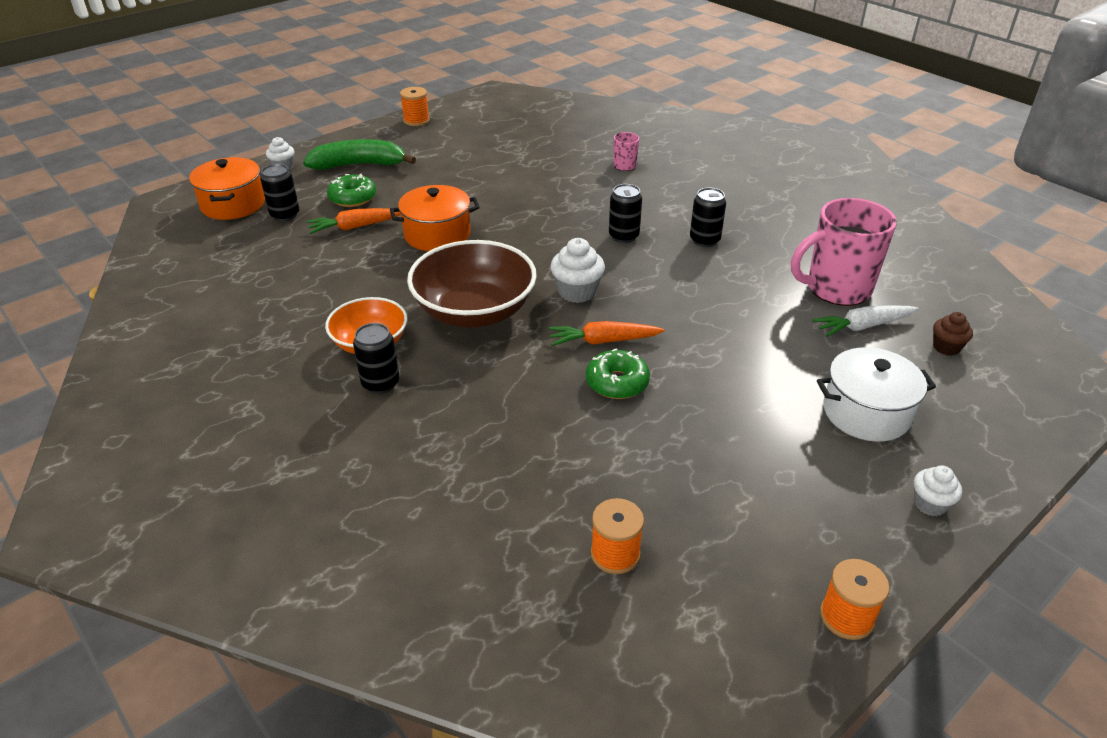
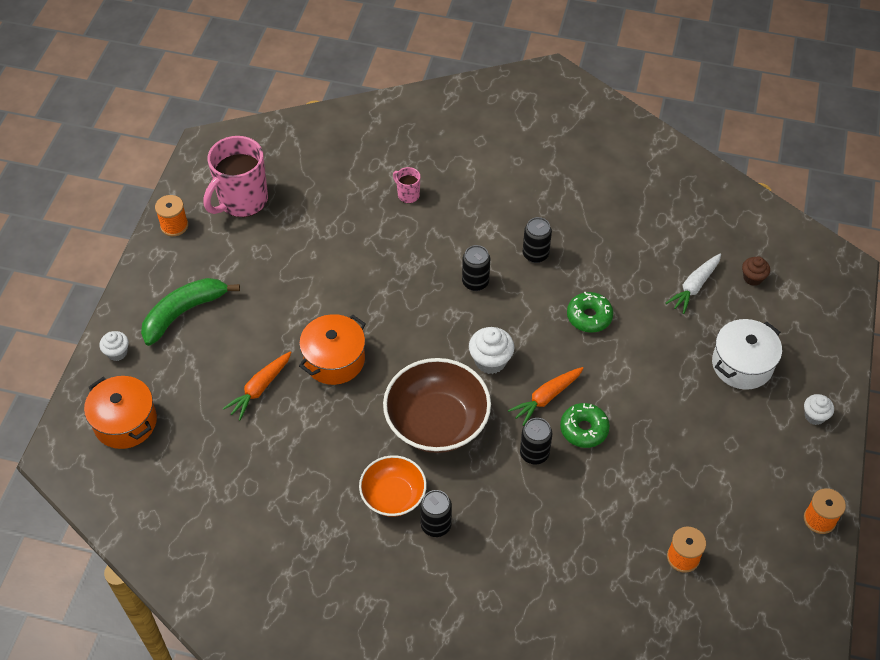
camera: 35 degrees left, 15 degrees up
black can [260,164,299,221] -> black can moved to [520,418,552,465]
green donut [327,173,376,207] -> green donut moved to [567,292,613,333]
pink mug [791,198,897,306] -> pink mug moved to [204,136,268,217]

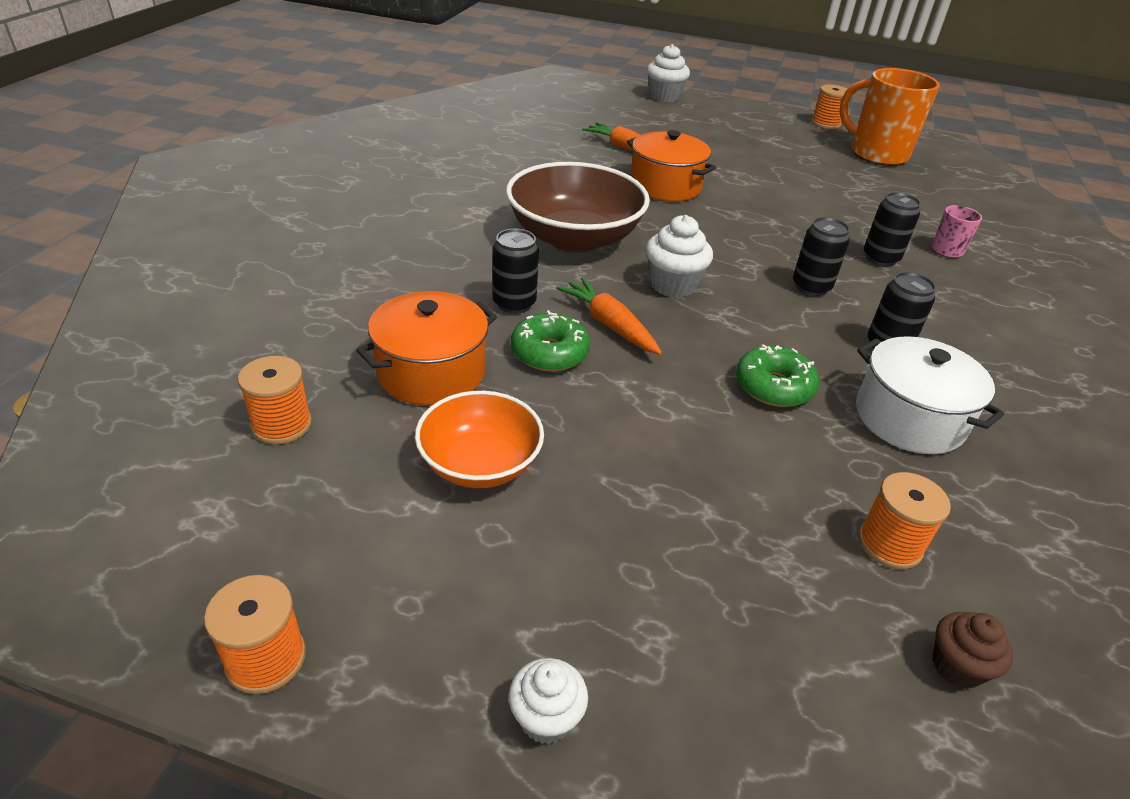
camera: 90 degrees right, 15 degrees down
orange pot [84,376,157,449] -> orange pot moved to [356,291,497,406]
white cupcake [99,331,129,361] -> white cupcake [647,44,690,102], size x1.56
green banana [141,278,240,346] -> none
pink mug [204,136,268,217] -> orange mug [839,68,940,166]
orange bowl [359,455,427,517] -> orange bowl moved to [415,391,544,488]
black can [420,490,452,537] -> black can moved to [864,192,921,266]
white carrot [666,253,721,314] -> orange spool [858,472,951,569]
white pot [712,319,782,390] -> white pot moved to [856,336,1005,454]

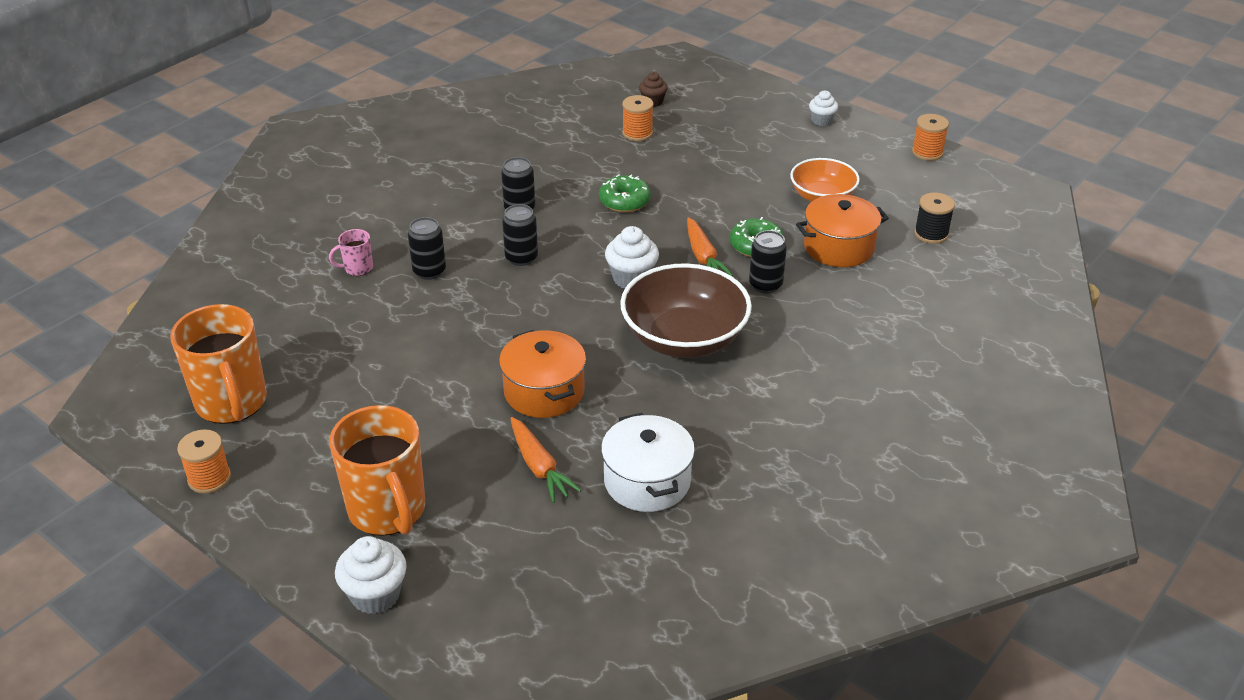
camera: 155 degrees left, 0 degrees up
orange spool [238,356,312,445] -> black spool [914,193,955,244]
white pot [856,336,1005,454] -> white pot moved to [601,413,695,512]
none -> orange mug [329,405,425,536]

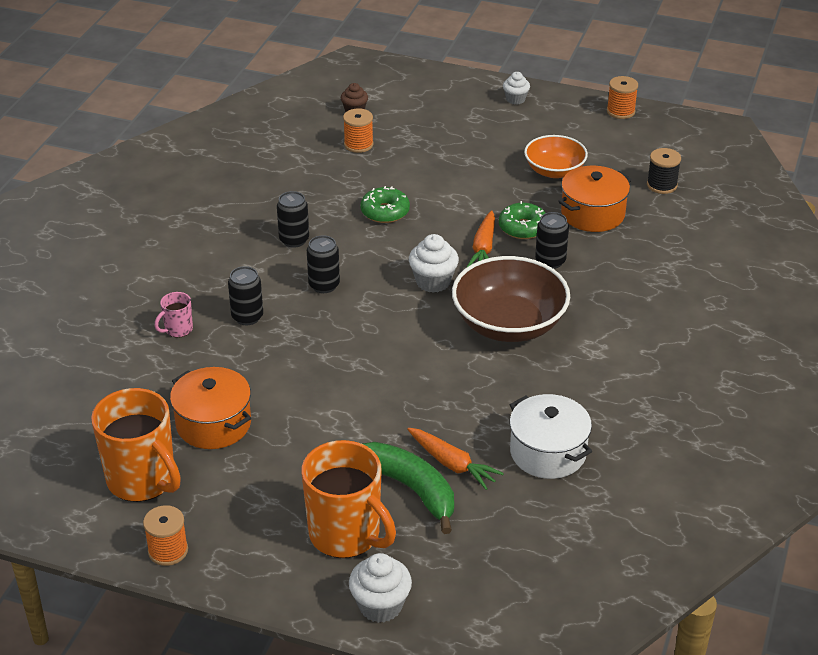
camera: 20 degrees left, 0 degrees up
orange pot [499,330,586,418] -> orange pot moved to [170,367,251,449]
orange carrot [687,217,733,276] -> orange carrot turned 45 degrees clockwise [466,210,495,268]
none -> green banana [363,442,454,534]

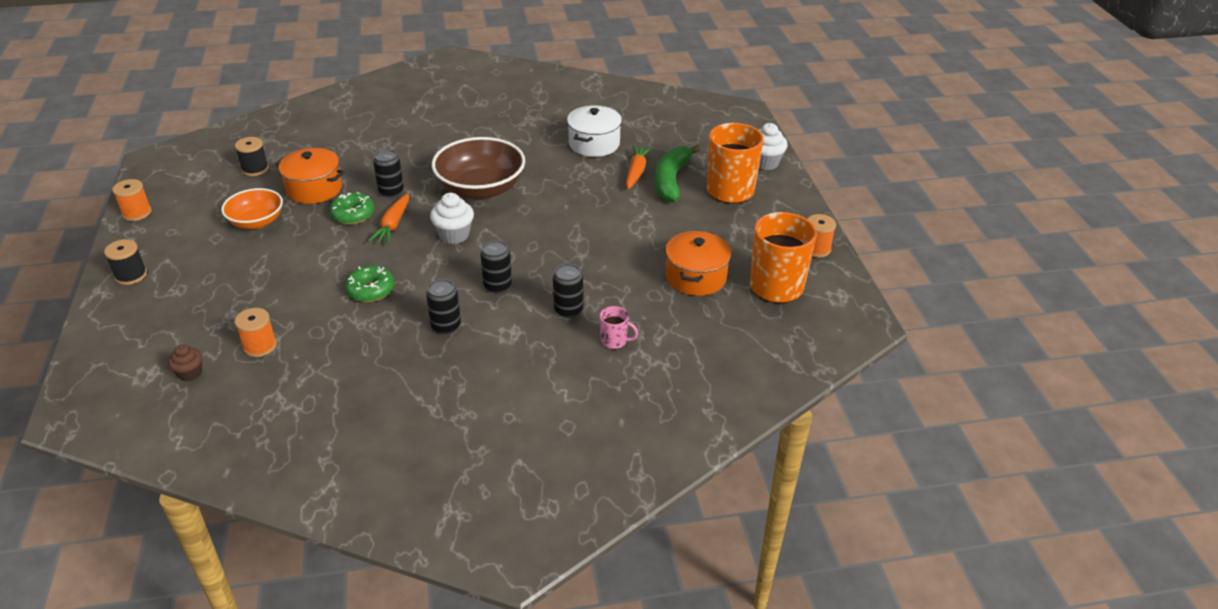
camera: 120 degrees left, 0 degrees up
orange carrot [466,210,495,268] -> orange carrot turned 120 degrees clockwise [368,193,409,244]
white cupcake [503,72,530,104] -> black spool [104,239,147,285]

